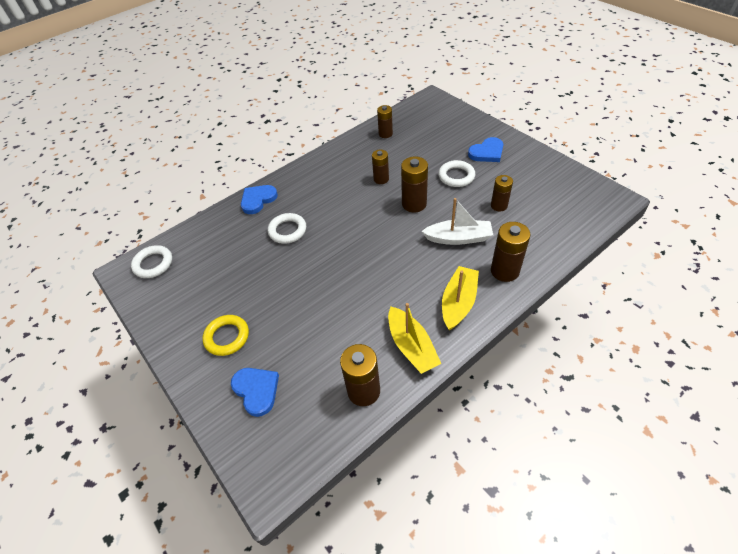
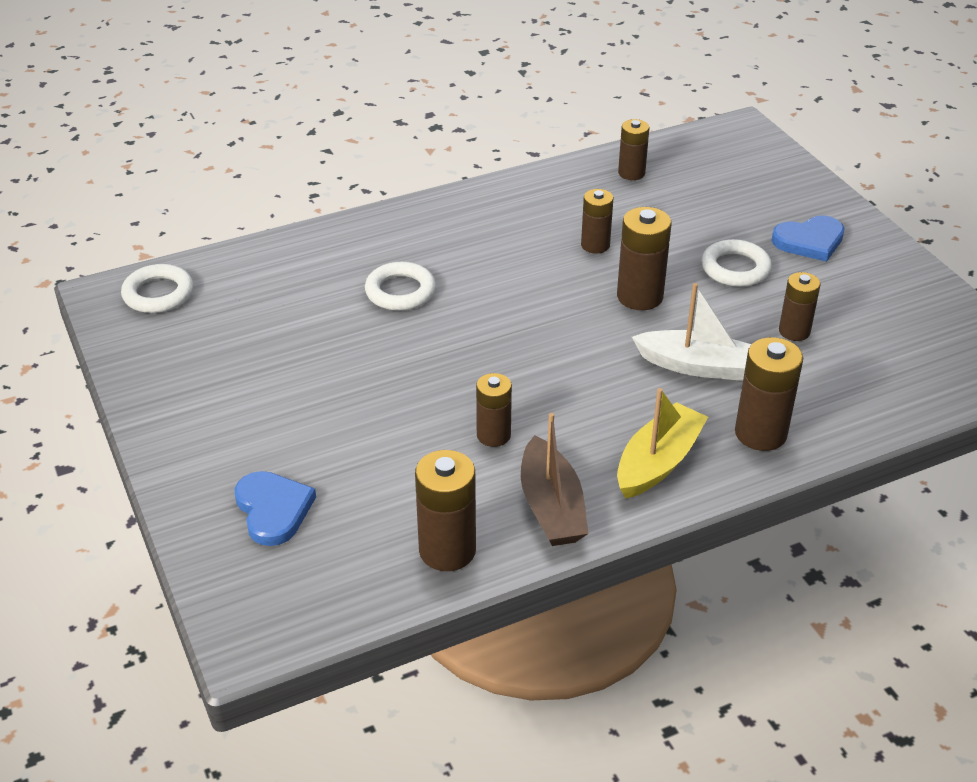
camera: 10 degrees right, 10 degrees down
yellow ring [202,315,249,356] -> none
blue heart [241,185,278,214] -> none
yellow boat [388,303,441,374] -> brown boat [521,413,588,546]
none -> brown battery [476,373,512,447]

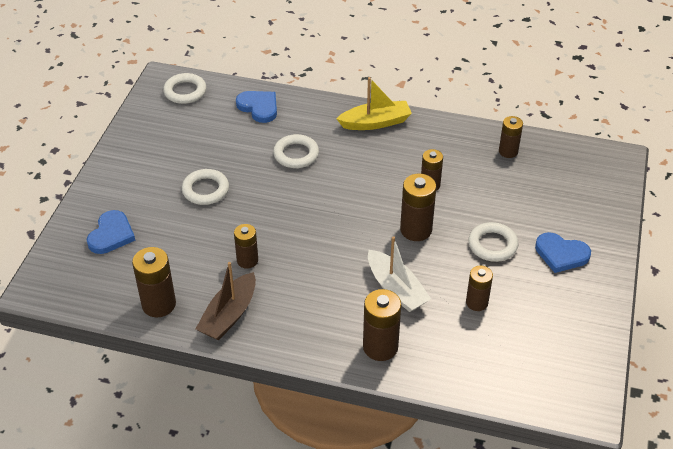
camera: 40 degrees right, 5 degrees up
yellow boat [617,388,708,499] -> yellow boat moved to [337,77,412,130]
none -> white ring [182,169,229,205]
none -> blue heart [236,91,277,123]

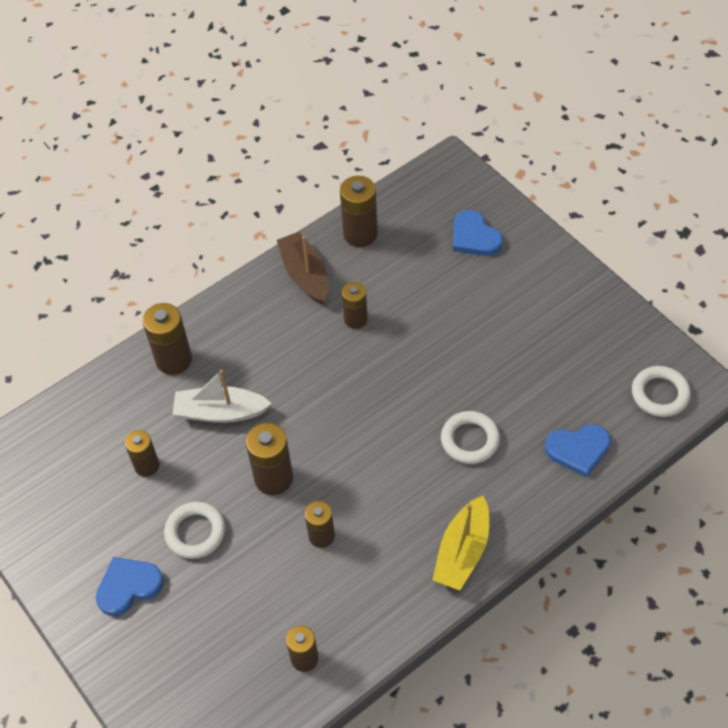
camera: 130 degrees right, 10 degrees up
white ring [182,169,229,205] -> none

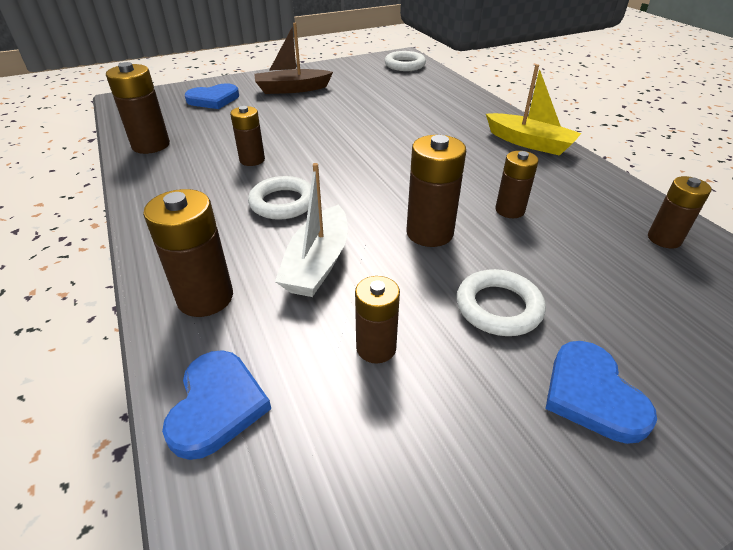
camera: 80 degrees left, 15 degrees down
brown boat [277,232,328,304] -> brown boat moved to [254,23,333,94]
white ring [441,411,500,464] -> white ring moved to [248,176,311,220]
blue heart [545,424,611,478] -> blue heart moved to [162,350,271,460]

